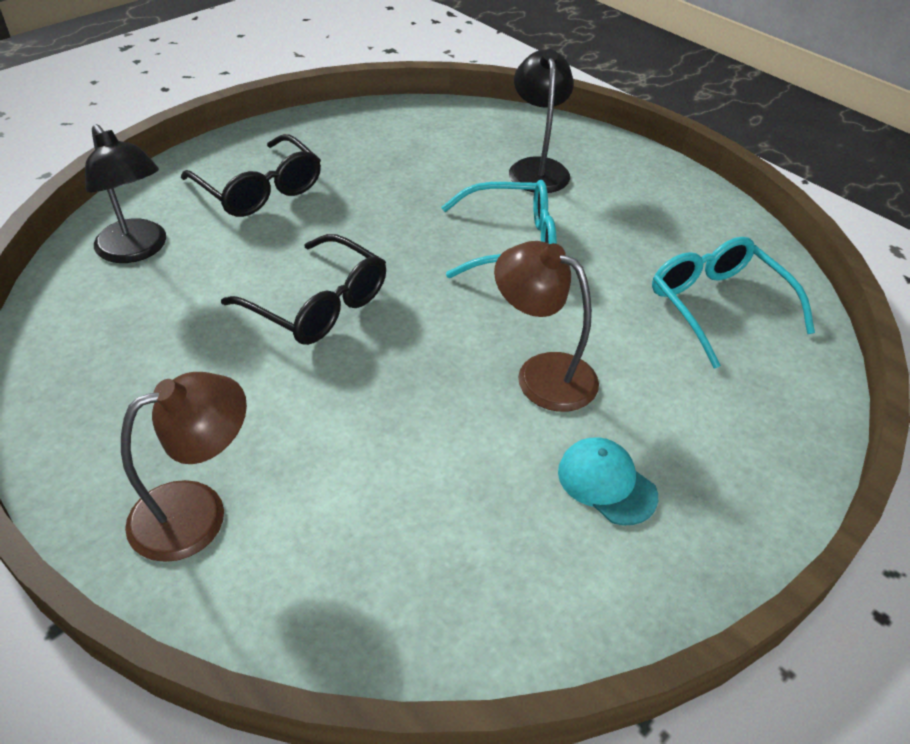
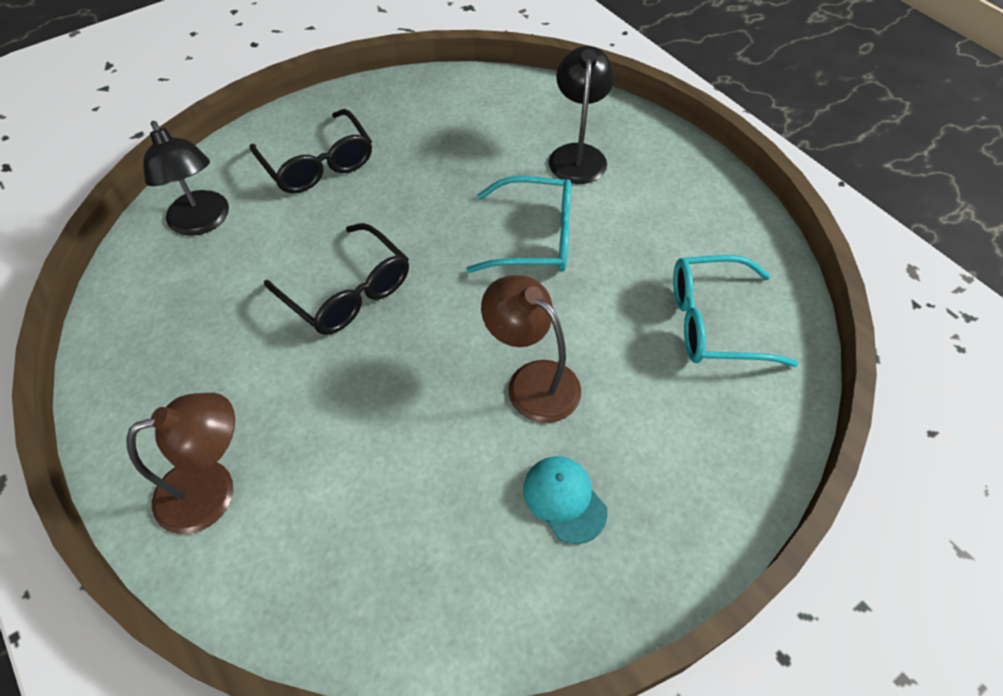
camera: 10 degrees right, 10 degrees up
turquoise glasses [652,237,815,369] -> turquoise glasses turned 75 degrees counterclockwise [673,255,798,367]

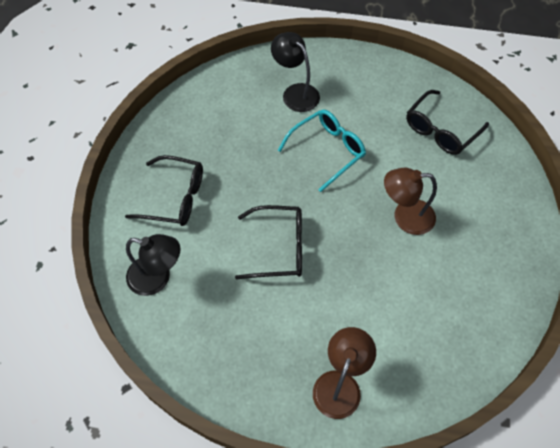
camera: 45 degrees left, 5 degrees up
turquoise cap [523,456,608,544] -> none
turquoise glasses [673,255,798,367] -> black glasses [406,90,489,155]

